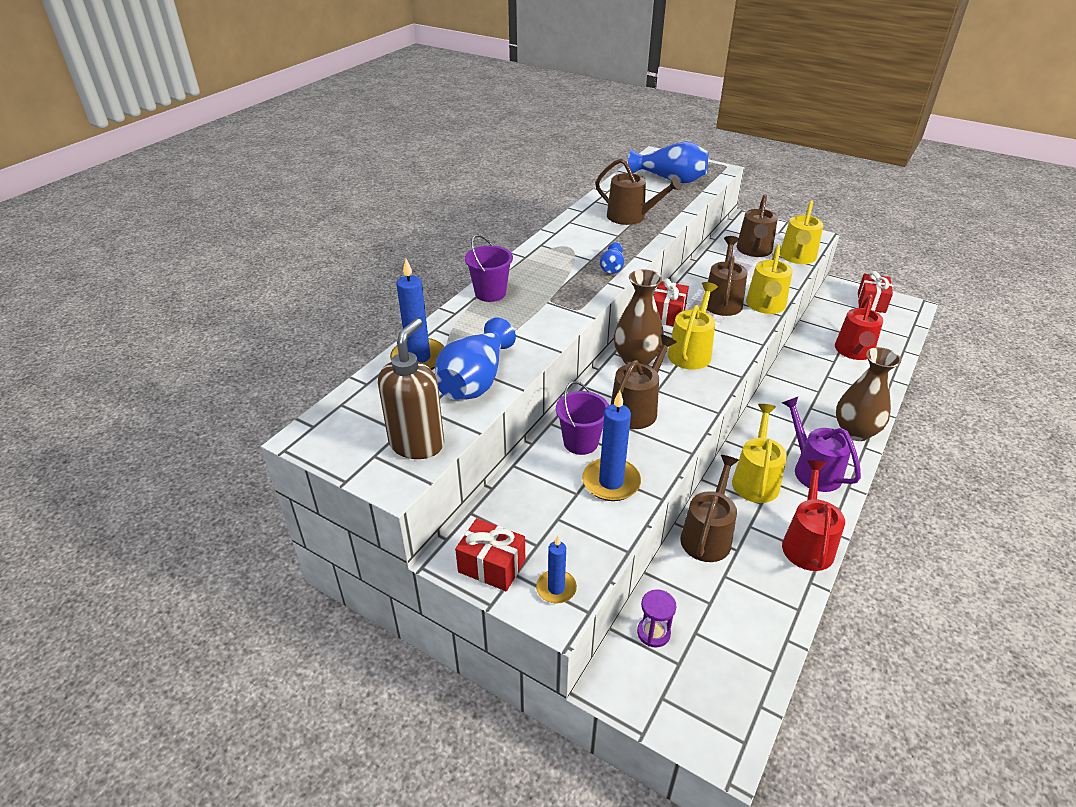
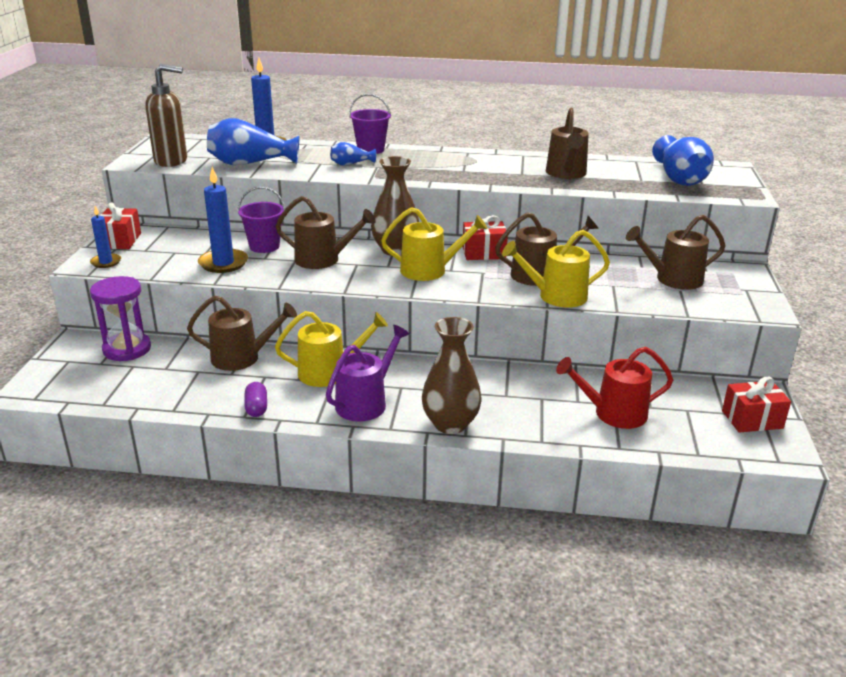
camera: 65 degrees right, 10 degrees down
blue vase [600,242,624,274] -> blue vase moved to [330,142,376,166]
purple hourglass [637,589,676,648] -> purple hourglass [90,276,151,361], size x1.72
yellow watering can [780,200,823,264] -> none
red watering can [782,460,845,571] -> purple capsule [244,382,267,417]

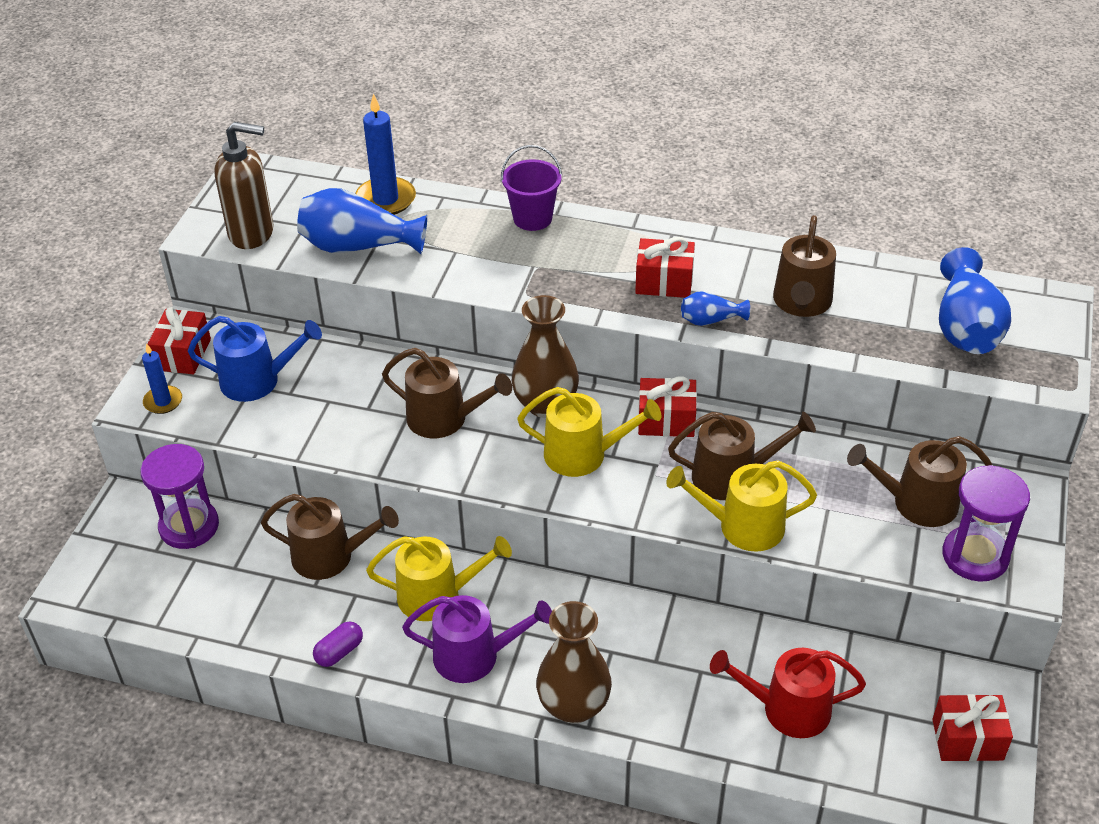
camera: 10 degrees right, 15 degrees up
blue candle [198,167,248,273] -> none
purple bucket [237,186,285,253] -> none
purple capsule [244,382,267,417] -> purple capsule turned 45 degrees clockwise [313,622,363,667]
purple watering can [326,325,410,422] -> purple watering can turned 45 degrees clockwise [402,595,552,683]
blue vase [330,142,376,166] -> blue vase moved to [681,291,750,326]
none -> blue watering can [188,316,322,402]
none -> red gift [635,237,695,298]
none -> purple hourglass [942,465,1030,582]

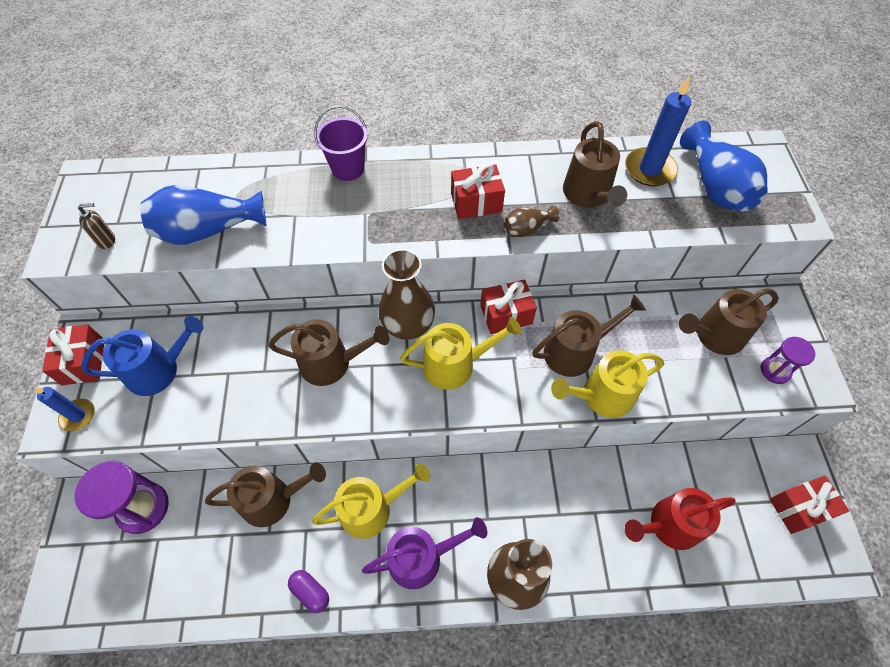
camera: 20 degrees left, 15 degrees up
brown soap dispenser [214,122,274,249] -> brown soap dispenser [78,203,115,249], size x0.44
purple capsule [313,622,363,667] -> purple capsule turned 75 degrees counterclockwise [288,570,329,613]
blue candle [355,93,416,215] -> blue candle moved to [625,77,691,186]
blue vase [681,291,750,326] -> brown vase [503,205,560,237]
purple hourglass [942,465,1030,582] -> purple hourglass [761,337,816,384], size x0.58

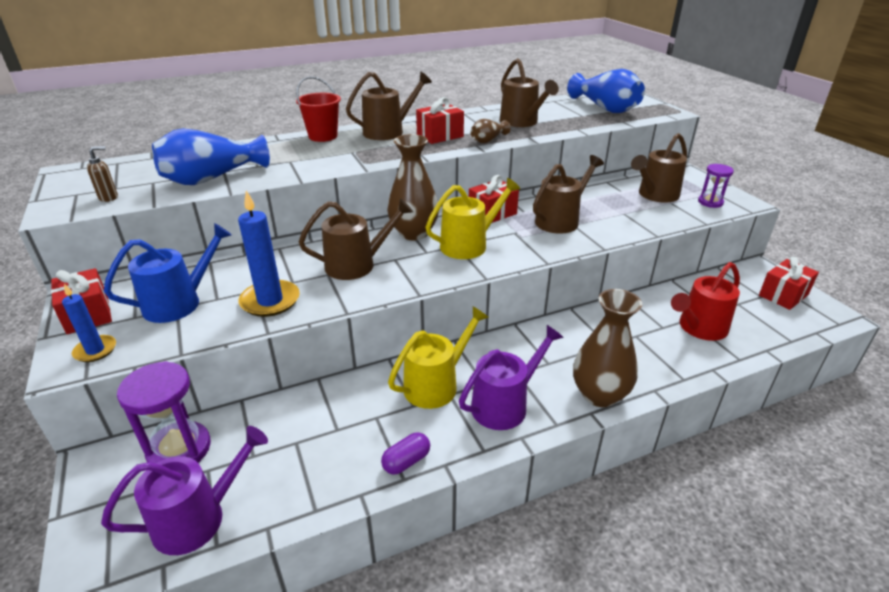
camera: 20 degrees left, 25 degrees down
brown watering can [205,462,326,527] -> brown watering can moved to [346,72,432,140]
purple capsule [288,570,329,613] -> purple capsule turned 60 degrees counterclockwise [381,432,430,474]
purple bucket [314,105,368,181] -> red bucket [296,76,341,142]
yellow watering can [551,350,664,418] -> none
blue candle [625,77,691,186] -> blue candle moved to [238,190,300,317]
none -> purple watering can [101,426,268,555]

